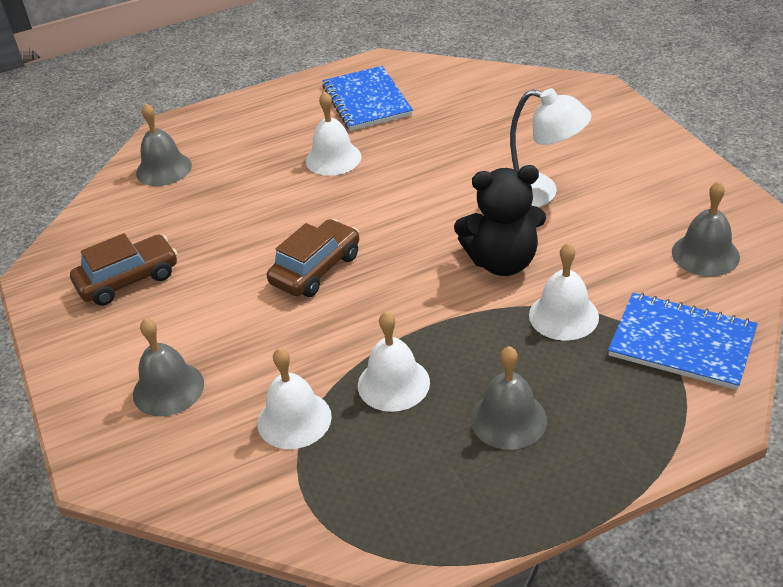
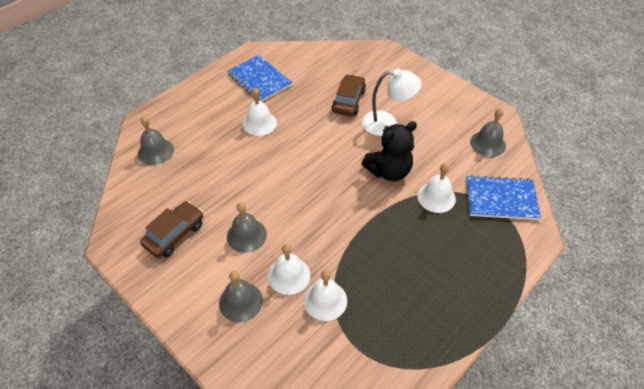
camera: 25 degrees left, 10 degrees up
brown car [267,219,359,297] -> brown car moved to [332,74,366,116]
white bell [358,311,430,412] -> white bell moved to [268,244,310,295]
grey bell [471,346,547,450] -> grey bell moved to [227,202,267,253]

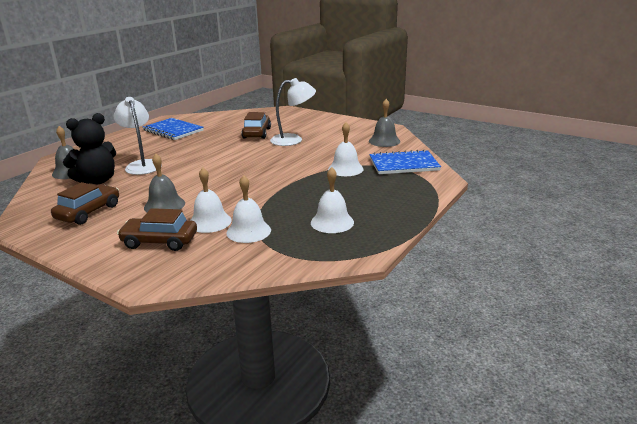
camera: 10 degrees left, 25 degrees down
grey bell [219,271,263,322] -> brown car [117,208,197,251]
white bell [243,88,277,136] -> white bell moved to [311,167,354,233]
black teddy bear [361,121,417,181] -> black teddy bear moved to [63,113,116,184]
none -> white lamp [114,97,162,175]

